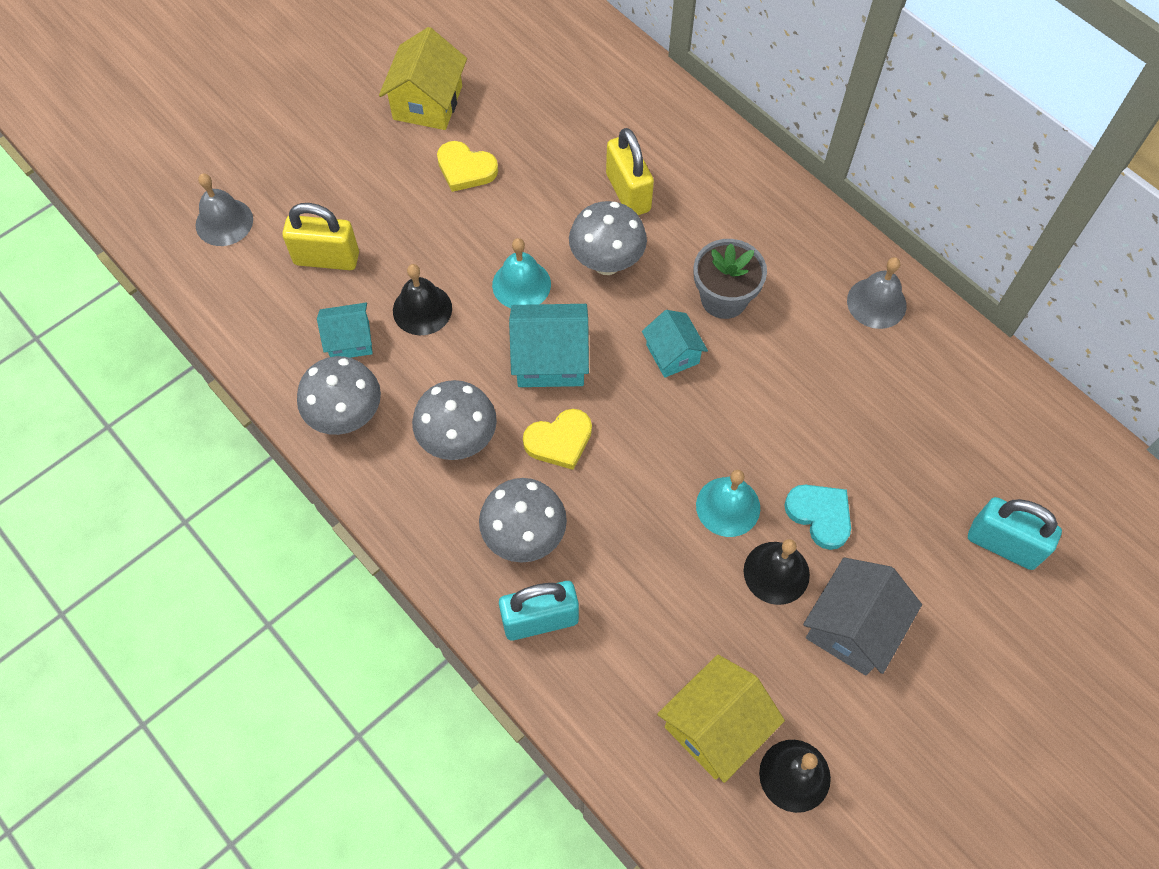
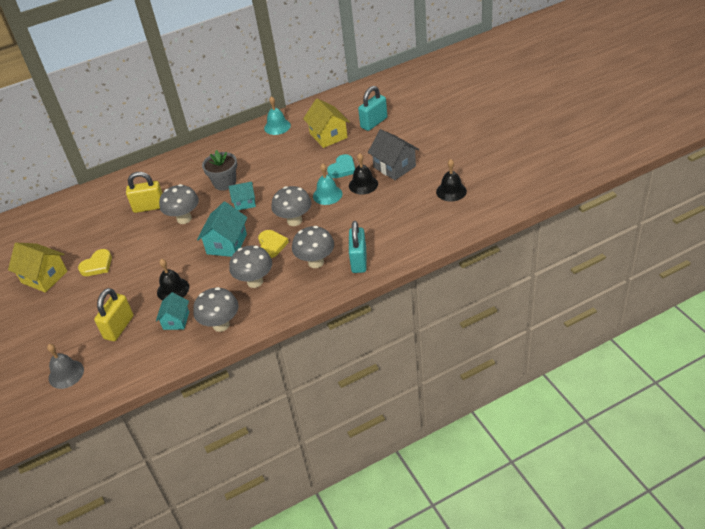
camera: 70 degrees left, 20 degrees down
turquoise bell [492,238,551,308] -> turquoise bell moved to [264,96,291,135]
yellow house [657,655,785,783] -> yellow house moved to [303,98,350,148]
turquoise heart [784,485,851,550] -> turquoise heart turned 150 degrees clockwise [327,154,355,178]
grey bell [847,257,906,329] -> none
none -> grey mushroom [271,186,311,226]

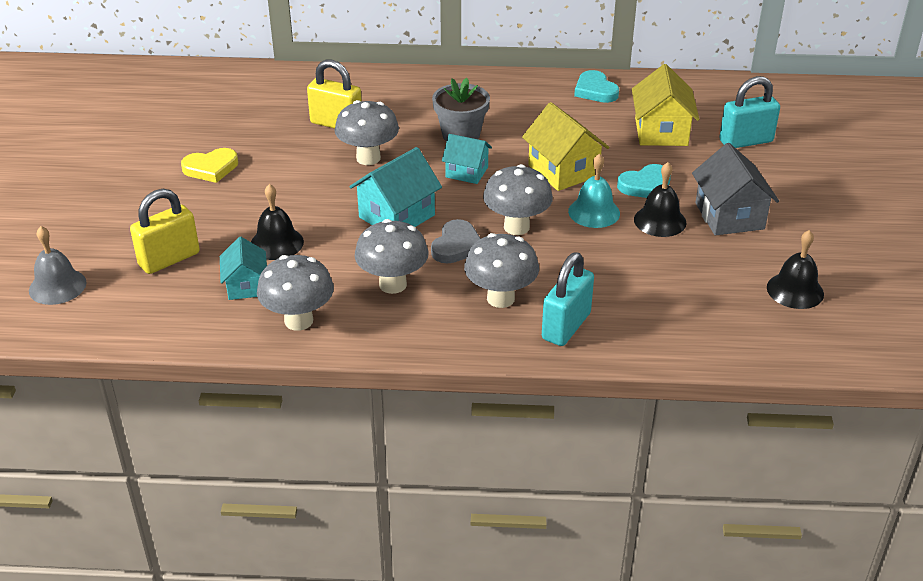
camera: 25 degrees right, 5 degrees down
yellow house [8,242,67,293] -> yellow house moved to [522,102,609,191]
turquoise house [156,292,189,330] -> turquoise house turned 45 degrees counterclockwise [220,237,267,300]
yellow heart [258,230,289,258] -> grey heart [431,219,481,263]
turquoise bell [264,96,291,135] -> turquoise heart [574,70,619,103]

